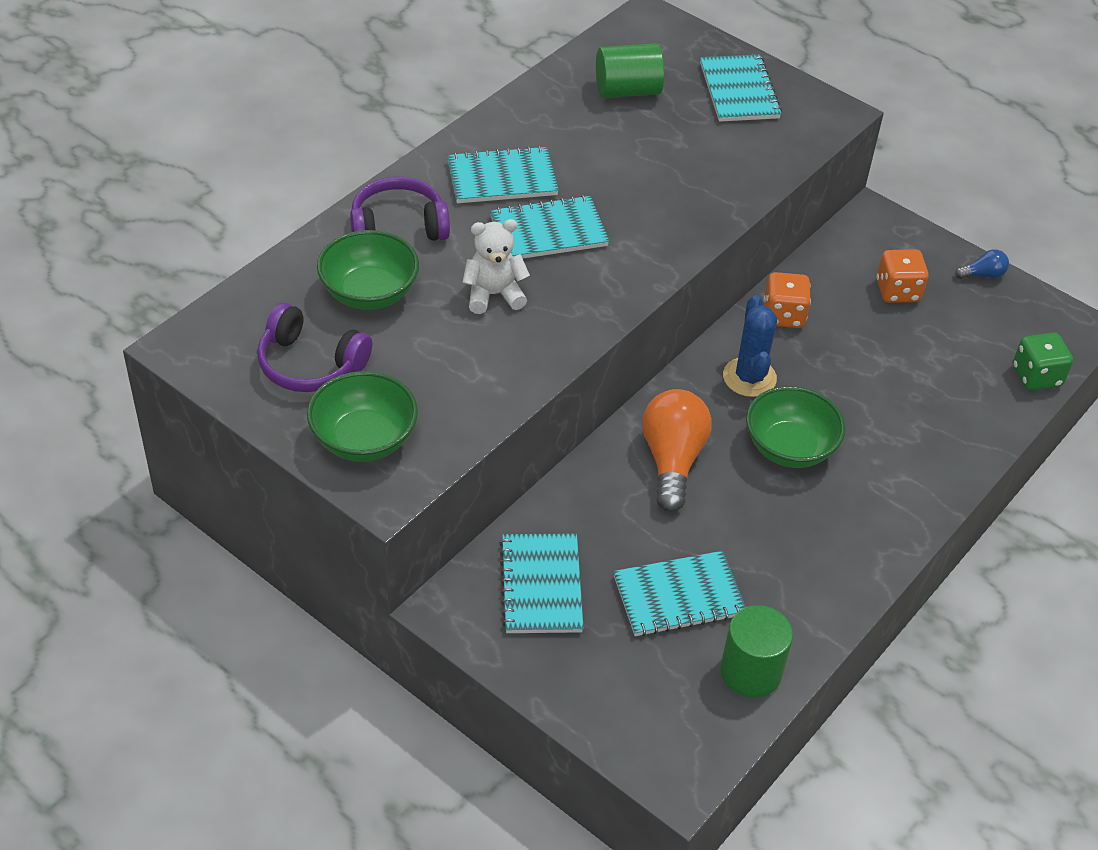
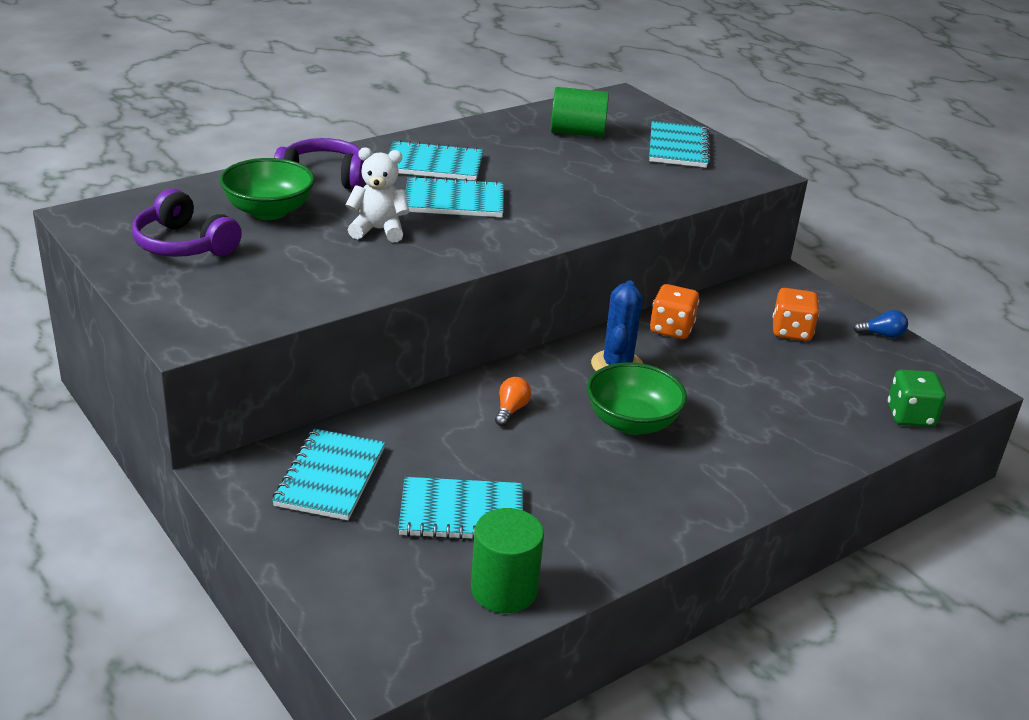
camera: 15 degrees right, 15 degrees down
green bowl [307,371,418,462] -> none
orange light bulb [642,389,711,512] -> orange light bulb [495,377,531,426], size x0.47

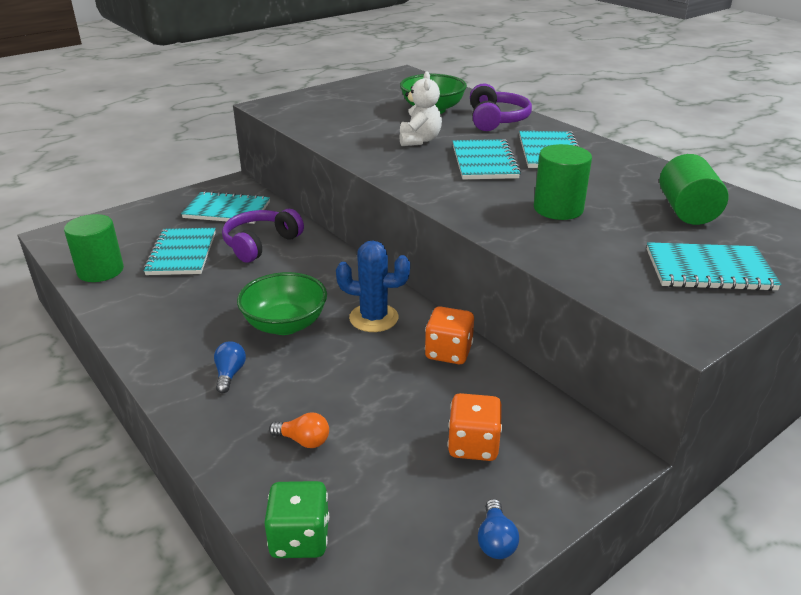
camera: 90 degrees right, 0 degrees up
purple headphones [132,189,242,257] -> purple headphones moved to [222,209,304,263]
orange light bulb [495,377,531,426] -> orange light bulb moved to [269,412,329,448]
none -> blue light bulb [214,341,246,393]
none -> green cylinder [534,144,592,220]

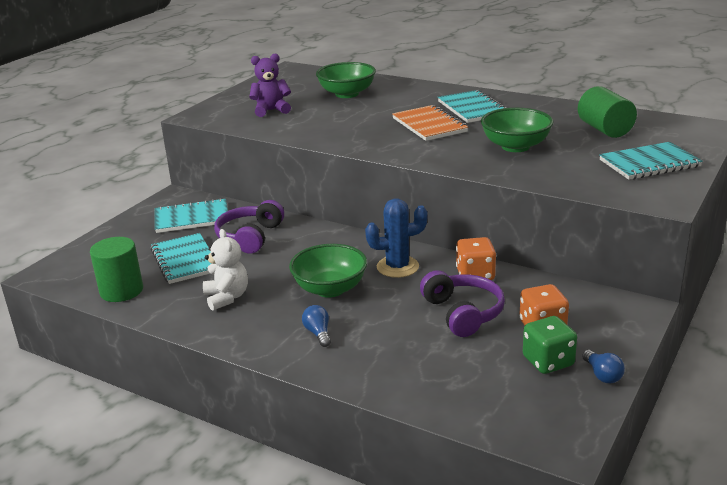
camera: 20 degrees left, 5 degrees down
green dice [264,481,329,558] -> green dice moved to [523,316,577,374]
orange light bulb [269,412,329,448] -> none
white teddy bear [399,72,442,146] -> white teddy bear moved to [203,229,248,311]
turquoise notebook [453,139,521,179] -> orange notebook [392,105,468,141]
purple headphones [470,83,532,131] -> purple headphones moved to [420,270,505,337]
green cylinder [534,144,592,220] -> green bowl [481,108,553,152]
none -> purple teddy bear [249,54,291,117]

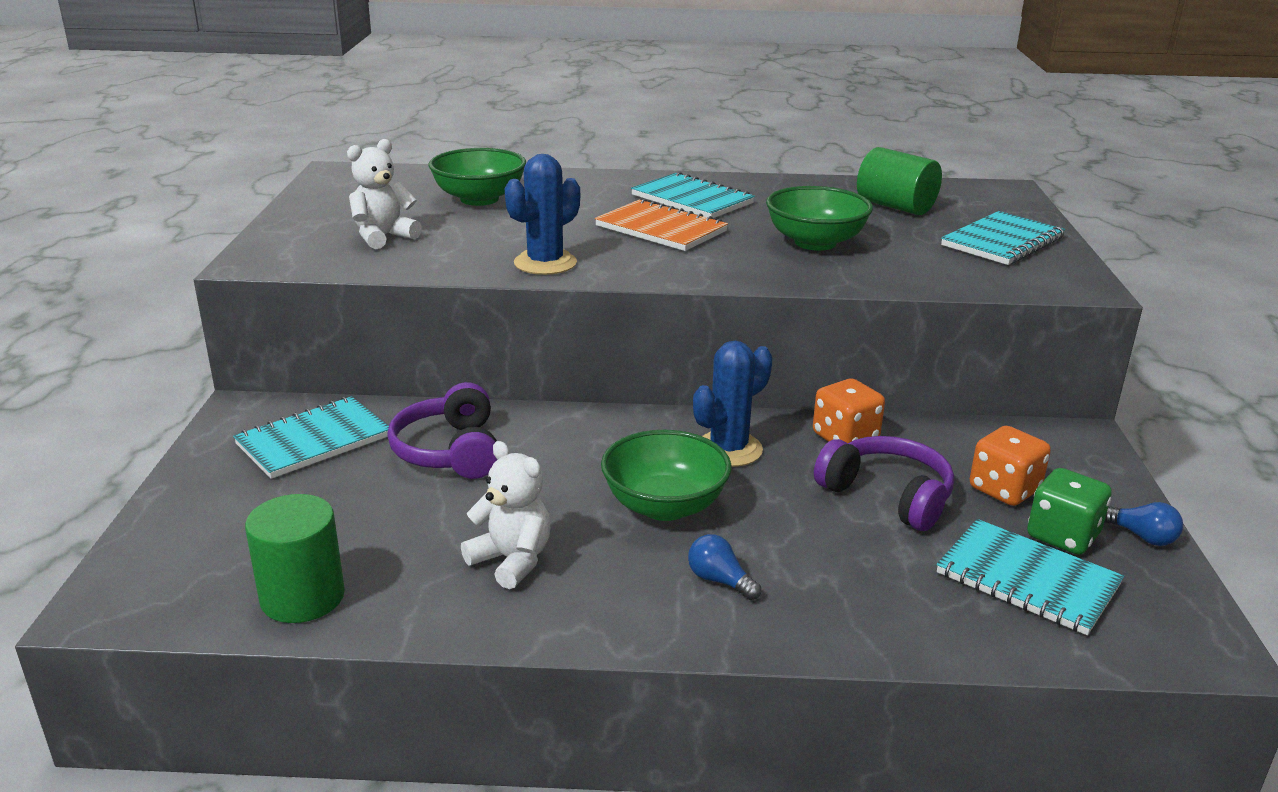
camera: 30 degrees left, 0 degrees up
turquoise notebook [150,233,211,284] -> turquoise notebook moved to [937,519,1124,635]
purple teddy bear [249,54,291,117] -> white teddy bear [347,139,422,249]
none -> blue cactus [505,154,580,275]

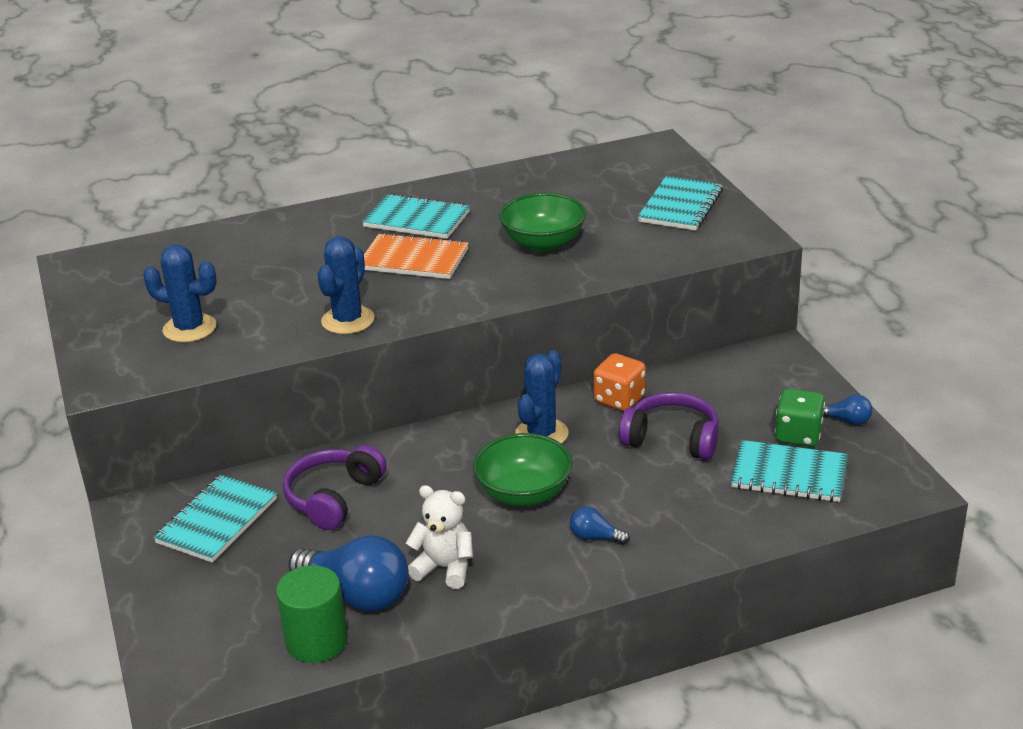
camera: 20 degrees left, 5 degrees up
white teddy bear [347,139,422,249] -> blue cactus [143,245,217,343]
purple headphones [387,382,498,479] -> purple headphones turned 60 degrees clockwise [283,445,387,530]
green bowl [428,148,526,206] -> none
green cylinder [857,147,942,215] -> none
orange dice [970,426,1051,506] -> none
none -> blue light bulb [288,535,409,612]

